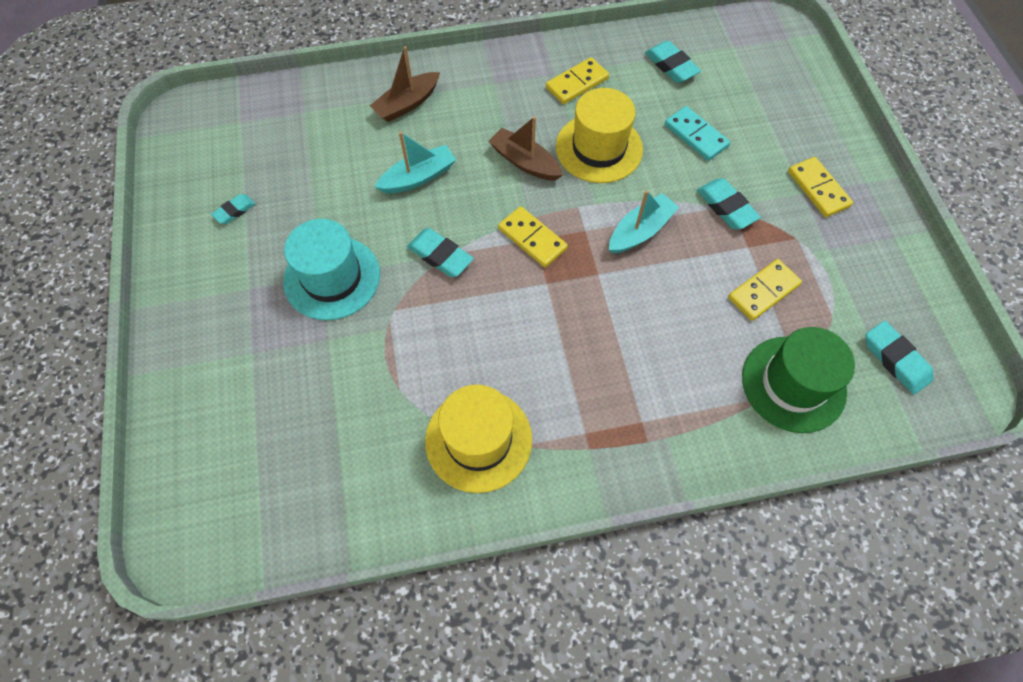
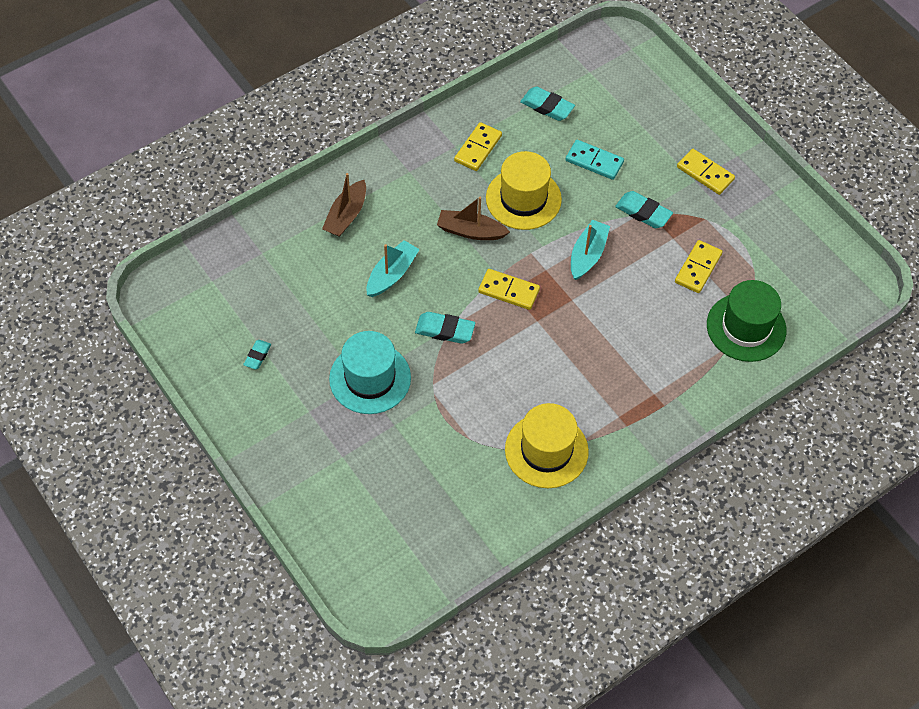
camera: 25 degrees left, 5 degrees down
turquoise eraser [866,321,934,394] -> none

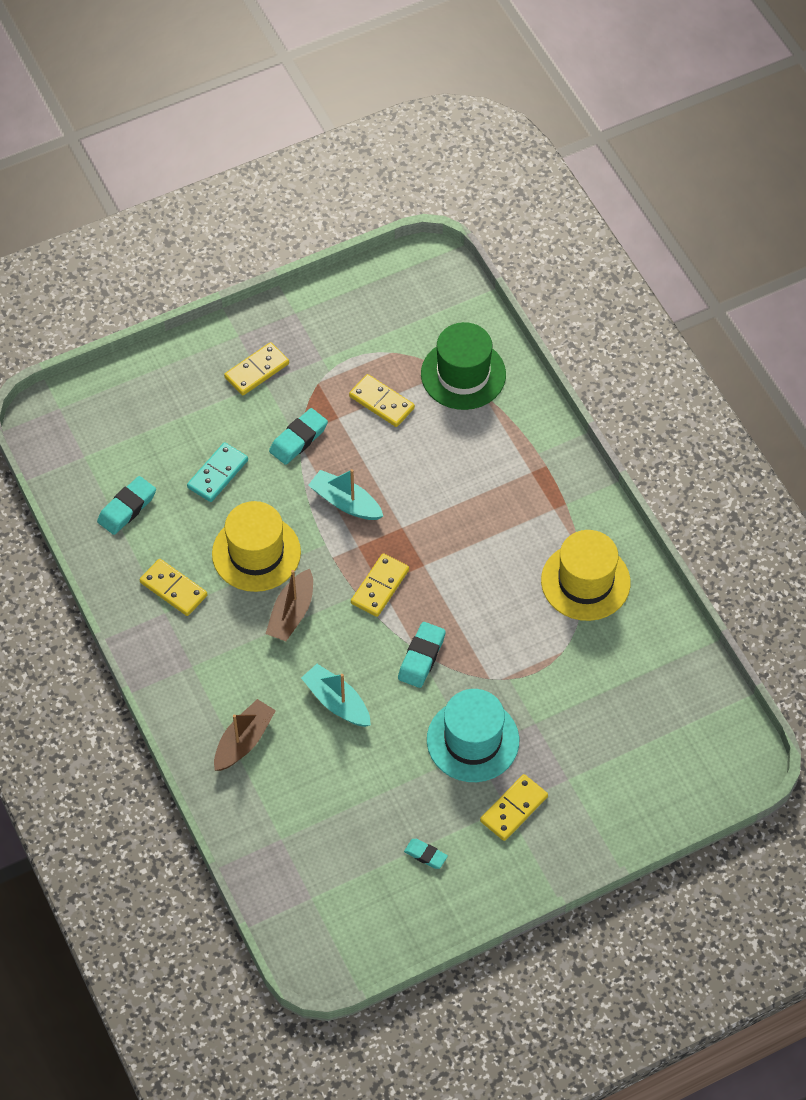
camera: 80 degrees left, 0 degrees up
brown boat [322,173,366,237] -> brown boat turned 90 degrees counterclockwise [214,699,276,771]
none -> yellow domino [480,774,548,841]

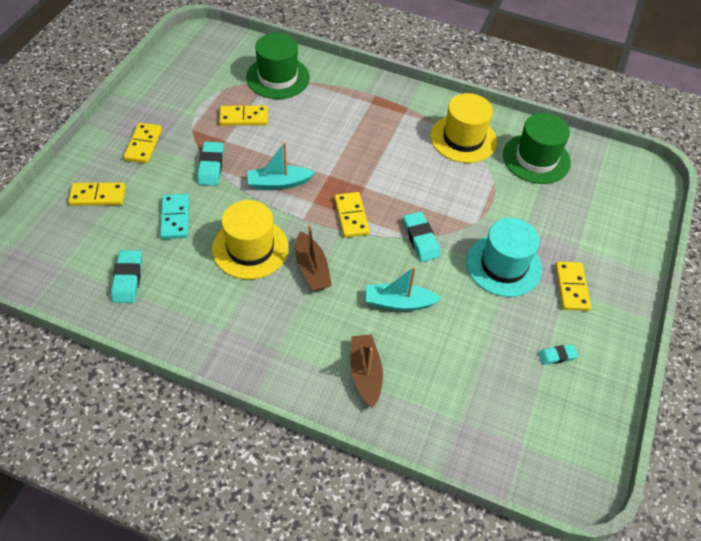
camera: 45 degrees left, 5 degrees down
yellow domino [139,559,207,616] -> yellow domino moved to [68,182,126,206]
none -> green hat [503,113,571,184]

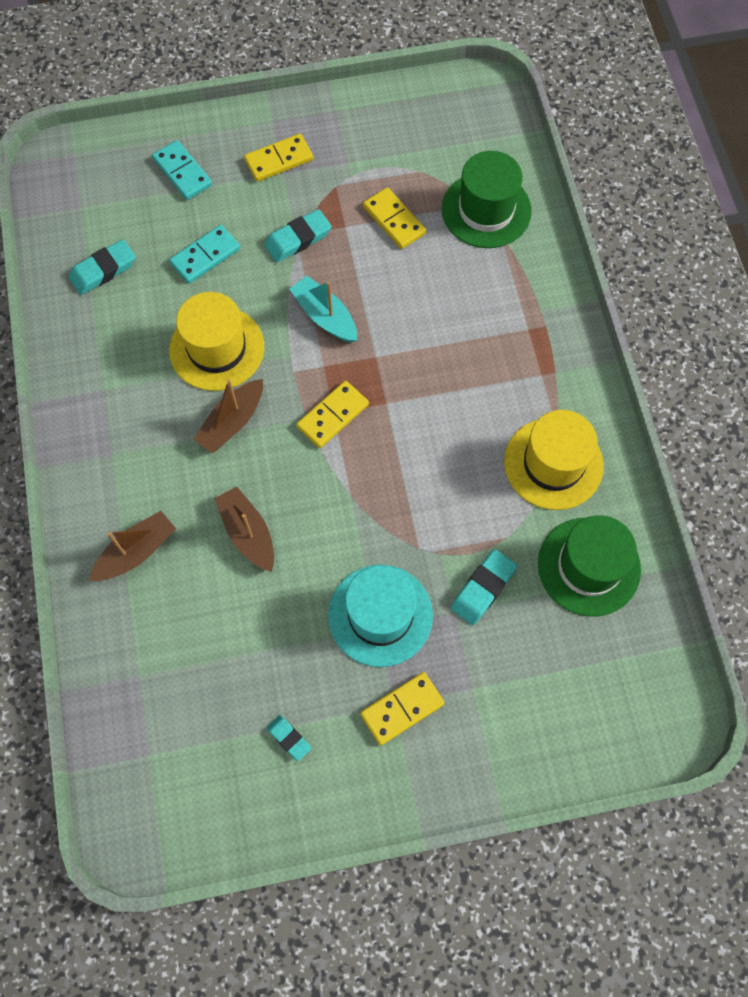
camera: 60 degrees right, 15 degrees up
yellow domino [68,182,126,206] -> turquoise domino [152,140,212,200]
turquoise boat [366,267,442,311] -> brown boat [214,486,274,572]
turquoise eraser [403,212,440,262] -> turquoise eraser moved to [451,549,517,625]

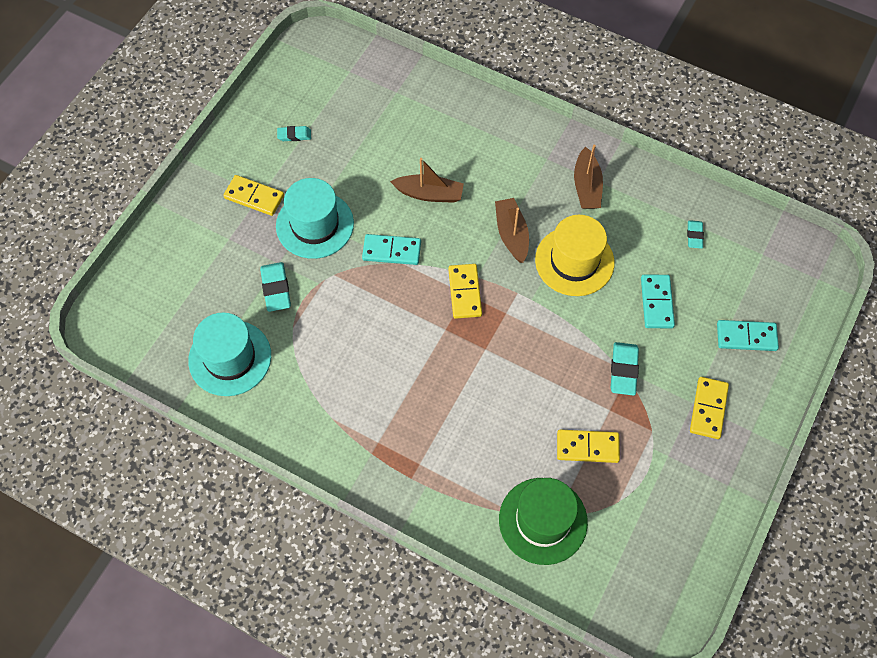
camera: 130 degrees right, 5 degrees down
turquoise eraser [69,239,135,295] -> turquoise eraser [687,220,704,249], size x0.62
brown boat [89,511,176,581] -> brown boat moved to [574,145,603,209]
turquoise boat [290,276,357,343] -> none
yellow domino [360,672,444,745] -> yellow domino turned 75 degrees counterclockwise [223,175,284,216]
yellow hat [504,410,604,510] -> none
green hat [538,515,641,617] -> turquoise hat [188,313,271,396]
none -> turquoise domino [362,234,421,265]

